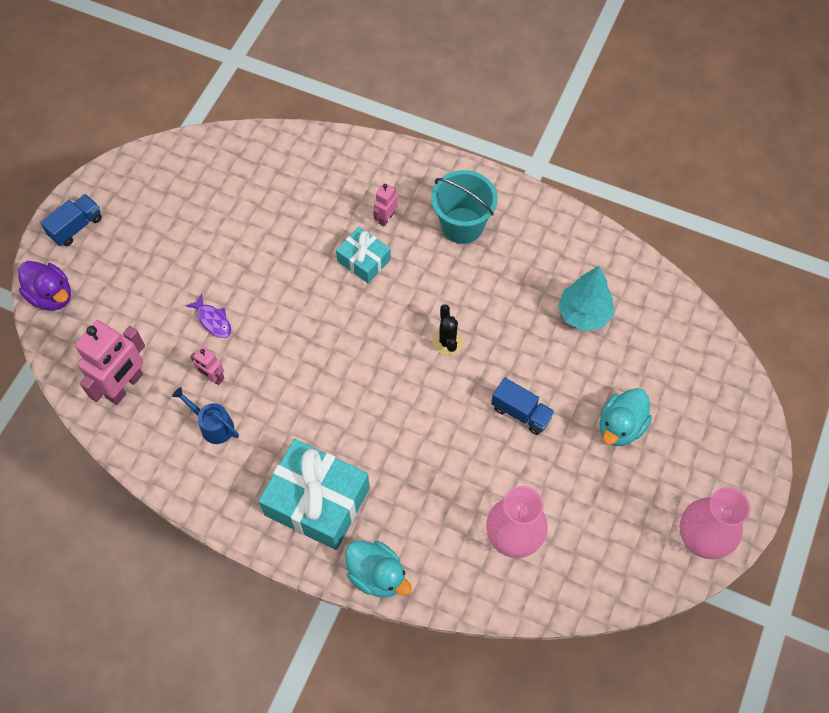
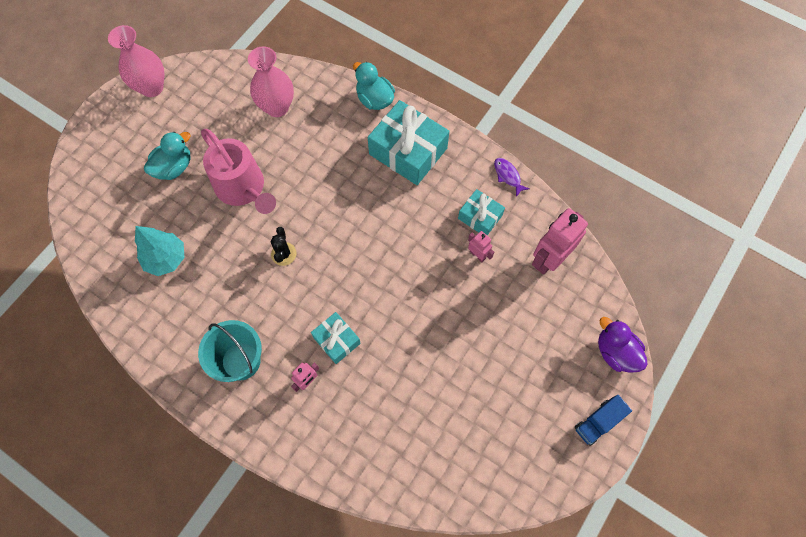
camera: 170 degrees left, 5 degrees up
blue watering can [172,387,239,444] -> turquoise gift [458,189,505,235]
purple fish [186,294,231,338] -> purple fish moved to [494,158,530,197]
blue truck [491,377,555,435] -> pink watering can [201,129,276,214]

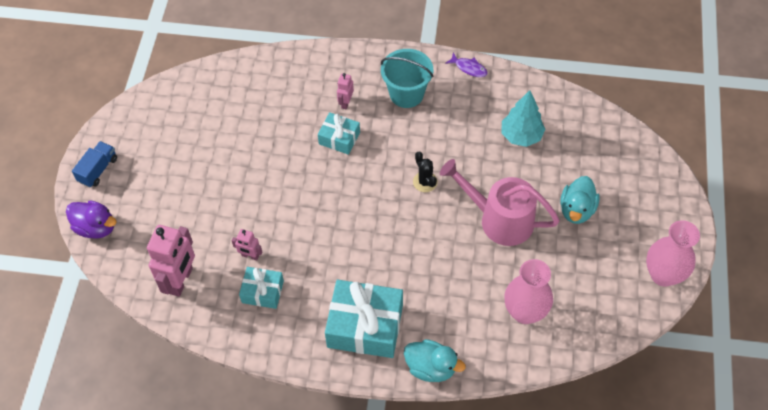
camera: 155 degrees right, 10 degrees down
purple fish [494,158,530,197] -> purple fish moved to [446,53,488,77]

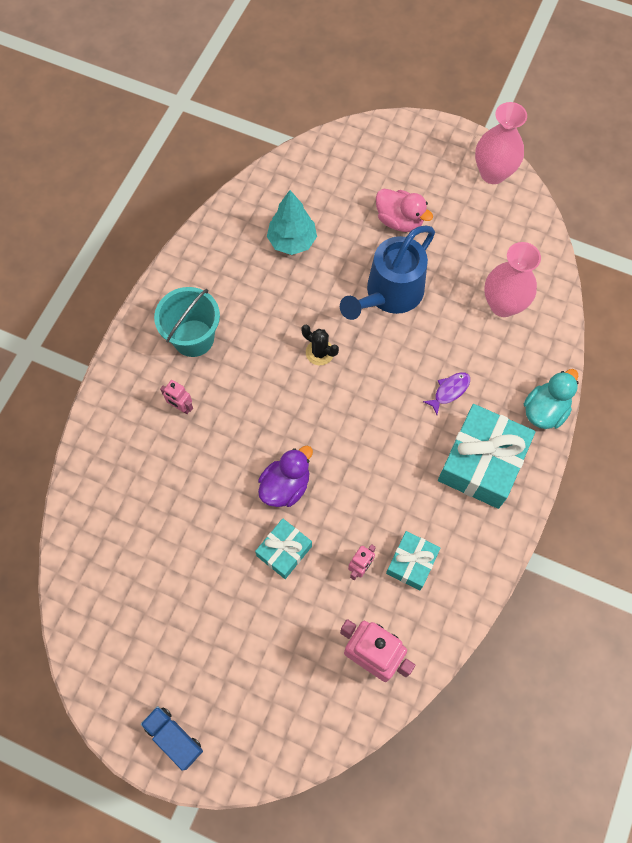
camera: 75 degrees left, 10 degrees up
purple duck [66,200,117,239] -> purple duck moved to [258,446,313,507]
turquoise gift [318,112,360,155] -> turquoise gift moved to [255,518,312,579]
black cactus [413,151,438,192] -> black cactus turned 45 degrees clockwise [301,325,339,365]
pink watering can [440,159,560,246] -> blue watering can [340,226,435,320]
purple fish [446,53,488,77] -> purple fish moved to [423,372,470,415]
turquoise duck [560,176,600,224] -> pink duck [376,189,433,232]

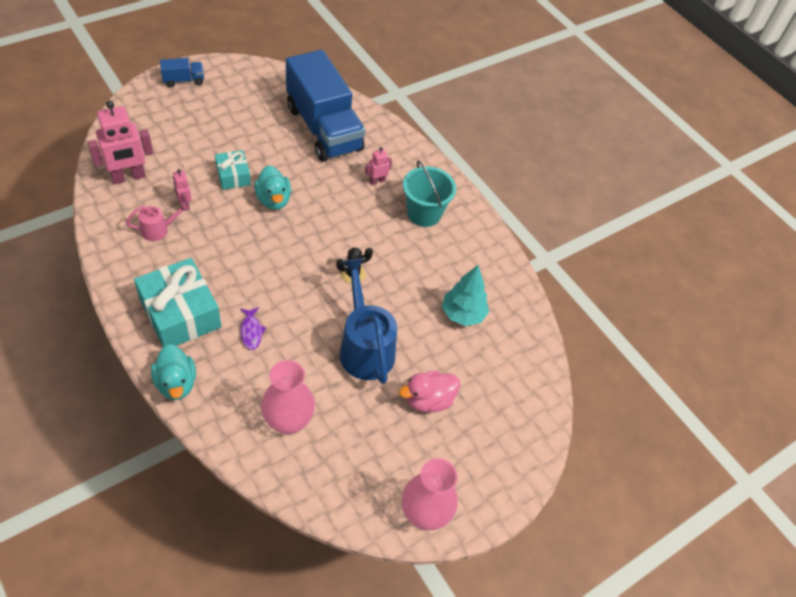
camera: 115 degrees right, 15 degrees down
purple duck [258,446,313,507] -> turquoise duck [254,165,291,210]
turquoise gift [386,531,441,590] -> pink watering can [126,202,189,241]
none -> blue truck [286,50,365,162]

